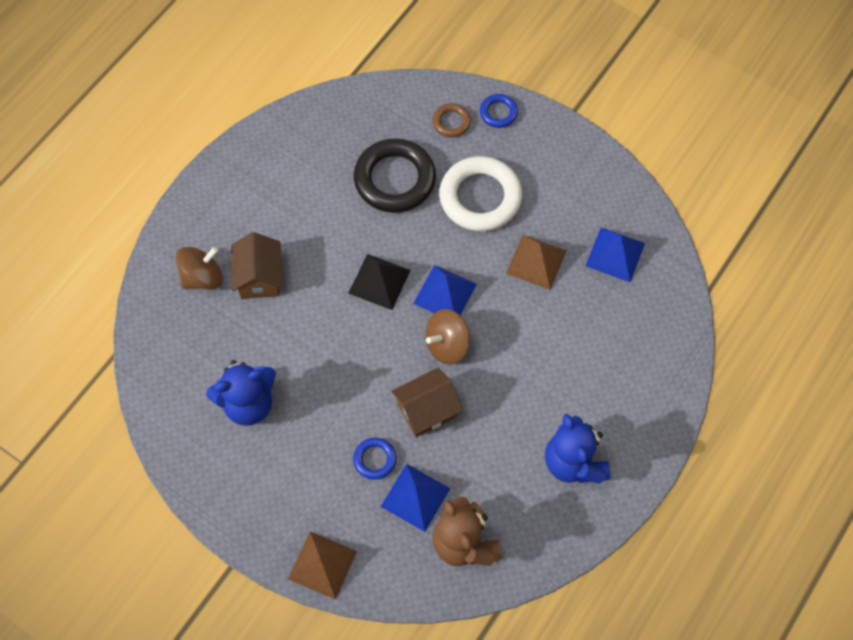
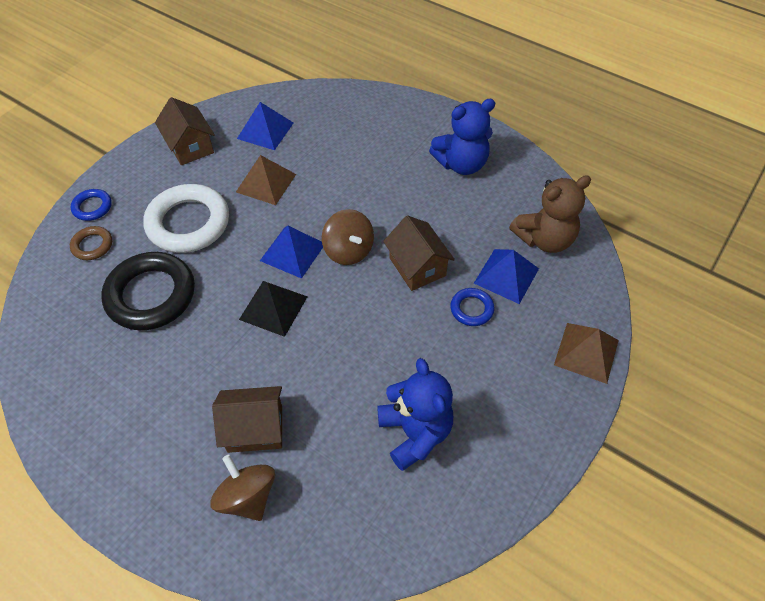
camera: 90 degrees left, 10 degrees down
none -> brown house [155,97,215,165]

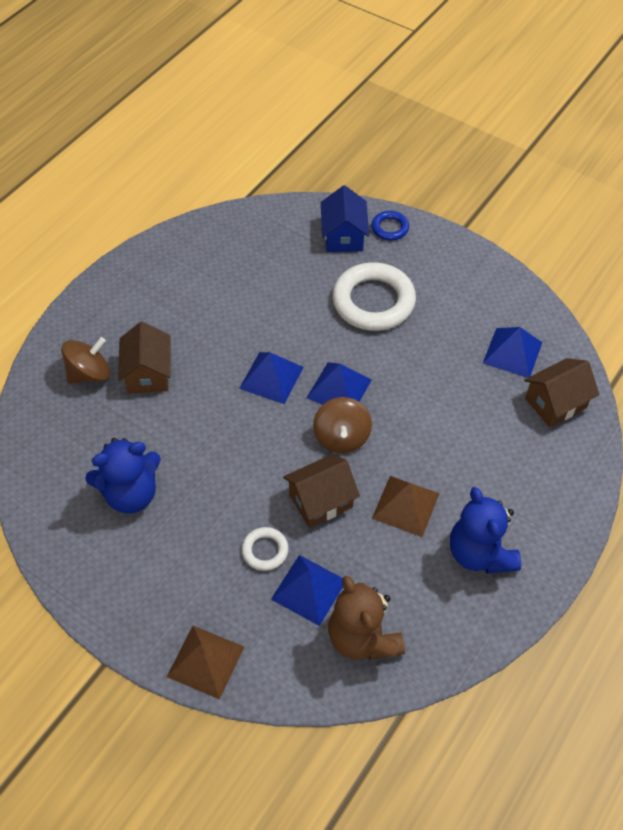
camera: 90 degrees right, 0 degrees up
brown ring [70,226,112,260] -> blue house [321,185,369,252]
black ring [101,252,195,330] -> none
brown house [155,97,215,165] -> brown house moved to [524,358,599,427]
brown pyramid [236,155,296,205] -> brown pyramid moved to [372,476,440,537]
black pyramid [239,281,308,337] -> blue pyramid [239,352,304,404]
brown spinning top [322,209,374,265] -> brown spinning top turned 60 degrees counterclockwise [313,397,372,453]
blue ring [450,288,494,326] -> white ring [242,527,289,571]

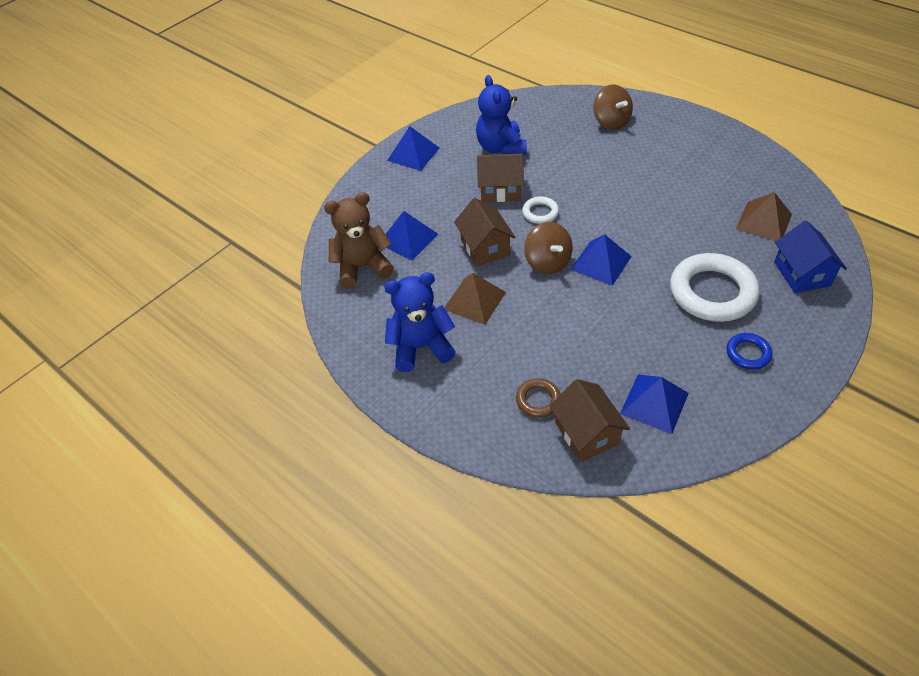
camera: 100 degrees right, 5 degrees down
brown house [118,321,171,394] -> brown house moved to [477,154,524,202]
brown pyramid [167,626,244,700] -> brown pyramid moved to [736,192,792,241]
blue pyramid [239,352,304,404] -> blue pyramid moved to [387,126,440,171]
white ring [242,527,289,571] -> white ring moved to [522,196,559,224]
brown spinning top [313,397,372,453] -> brown spinning top turned 120 degrees counterclockwise [524,222,572,274]
blue house [321,185,369,252] -> blue house turned 75 degrees clockwise [774,220,847,293]
blue ring [371,211,409,240] -> blue ring moved to [726,333,773,370]
none -> brown ring [516,378,561,418]

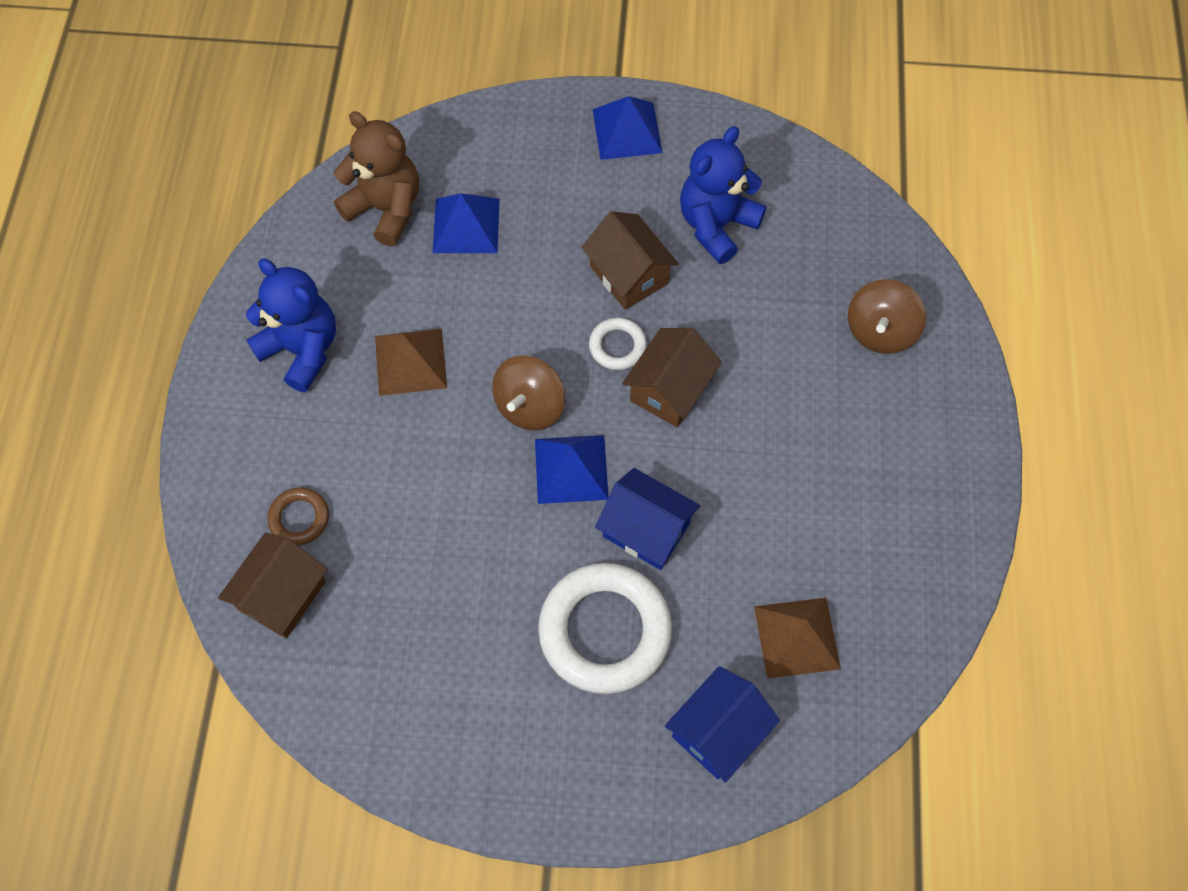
camera: 50 degrees right, 15 degrees up
brown house [454,198,516,266] -> brown house moved to [622,328,722,427]
blue pyramid [620,375,689,434] -> none
blue ring [726,333,773,370] -> none
none -> blue house [595,468,700,570]

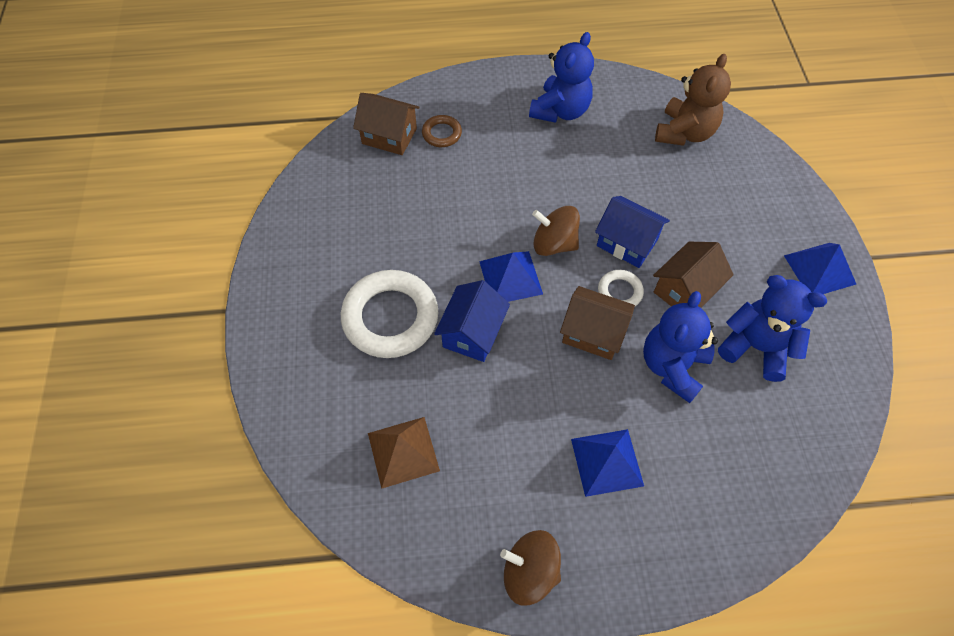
camera: 80 degrees right, 5 degrees down
brown pyramid [375,329,447,396] -> none
blue pyramid [433,193,500,253] -> blue pyramid moved to [571,429,644,497]
blue house [665,666,780,782] -> blue house moved to [595,196,670,268]
brown spinning top [848,279,926,354] -> brown spinning top moved to [500,530,561,606]
none -> blue teddy bear [643,291,718,403]

